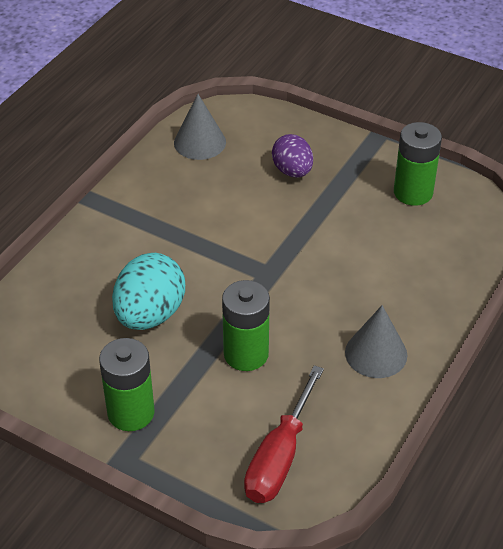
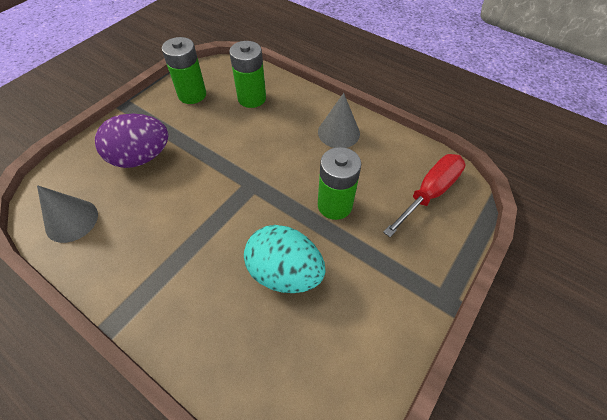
camera: 85 degrees left, 10 degrees up
green battery [99,338,155,431] -> green battery moved to [229,41,266,108]
red screwdriver [244,365,324,503] -> red screwdriver turned 75 degrees counterclockwise [383,154,466,237]
purple egg [272,134,313,177] -> purple egg [95,114,168,168], size x1.53

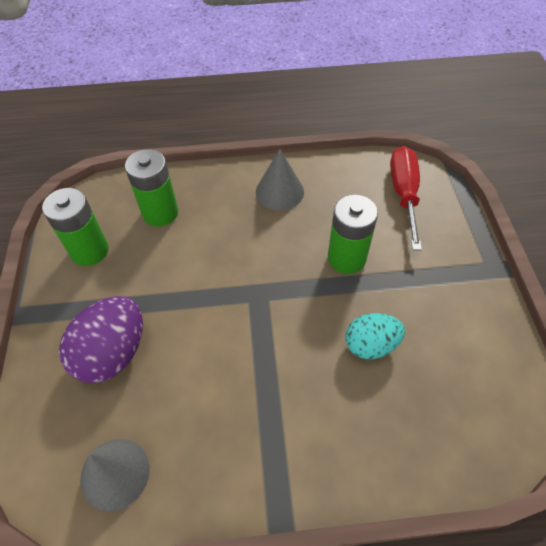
camera: 40 degrees left, 0 degrees up
turquoise egg [244,225,325,293] -> turquoise egg [345,313,405,359], size x0.66

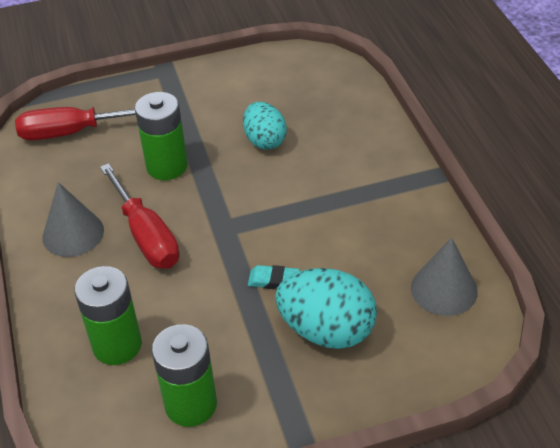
camera: 100 degrees left, 10 degrees down
purple egg [59,296,143,383] -> turquoise egg [275,268,377,349]
none -> red screwdriver [100,163,179,269]
none -> turquoise eraser [248,265,299,289]

